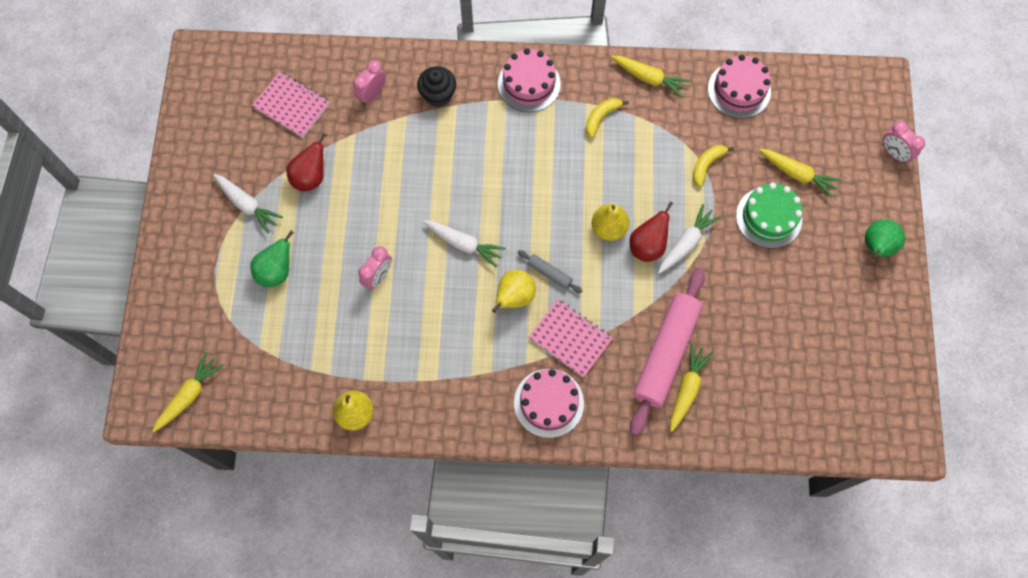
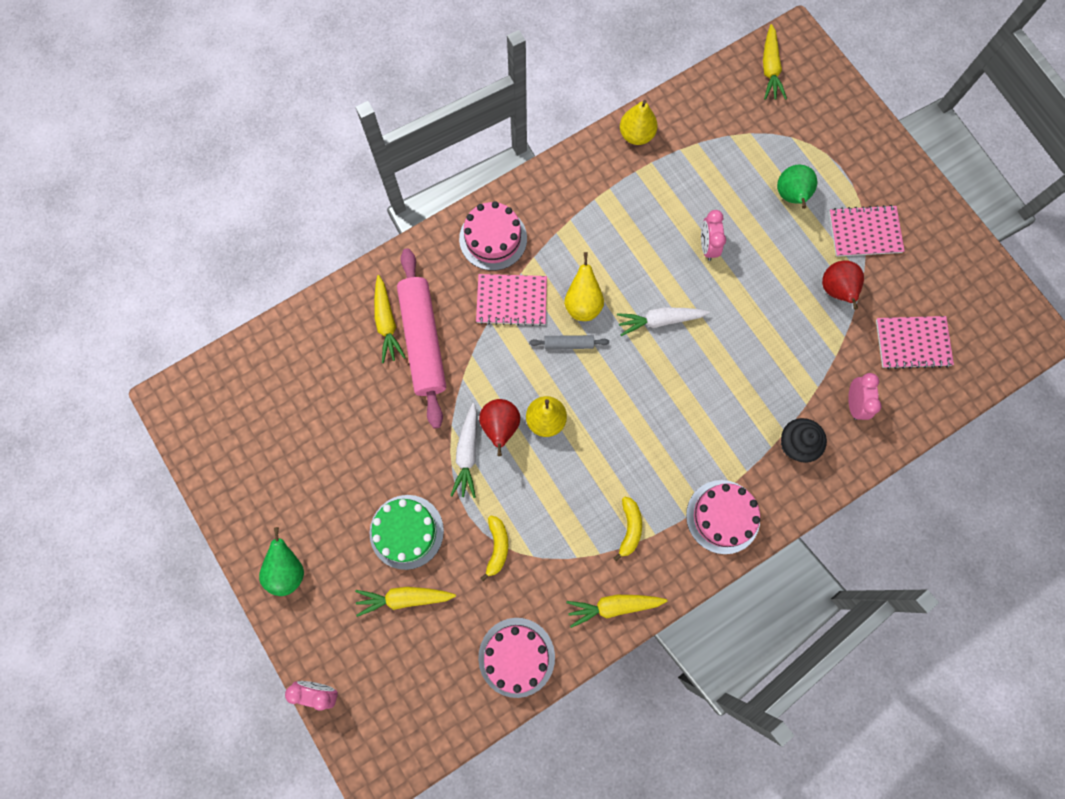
camera: 145 degrees right, 5 degrees up
white carrot [213,174,283,234] -> pink notebook [829,205,905,257]

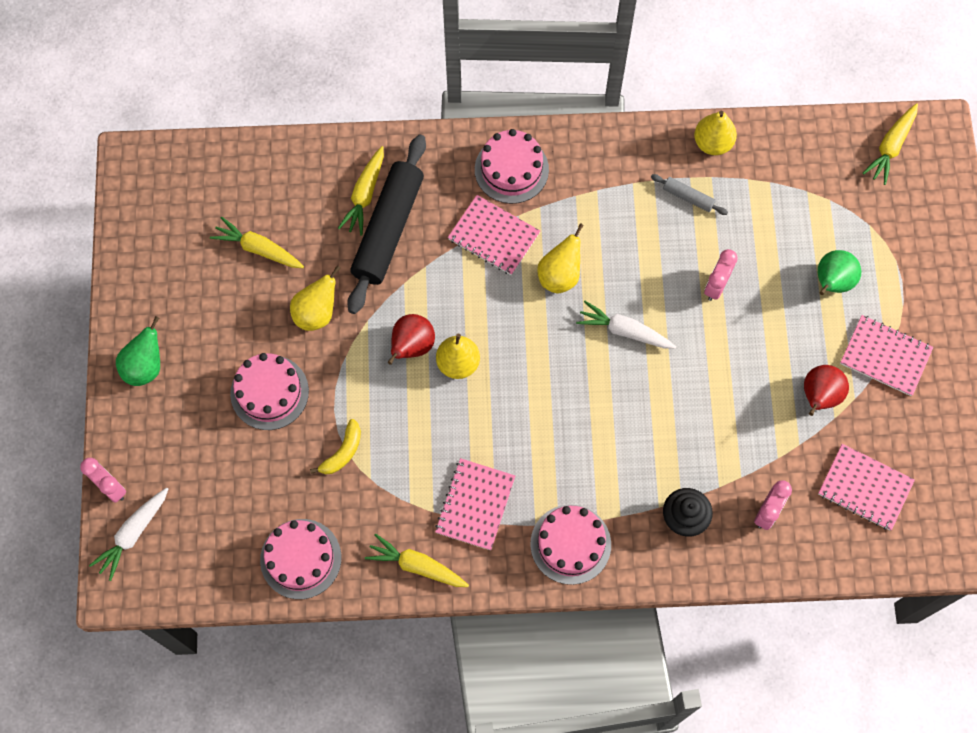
camera: 30 degrees right, 5 degrees down
yellow carrot [355,587,456,617] -> yellow carrot moved to [210,217,304,268]
green cake [369,495,444,570] -> pink cake [230,353,309,430]
pink rolling pin [397,248,446,428] -> black rolling pin [347,135,426,314]
white carrot [450,403,477,498] -> white carrot moved to [89,488,168,581]
grey rolling pin [529,335,609,349] -> grey rolling pin moved to [651,174,728,215]
yellow banana [614,497,642,562] -> pink notebook [435,458,515,550]
none -> yellow pear [290,265,340,331]

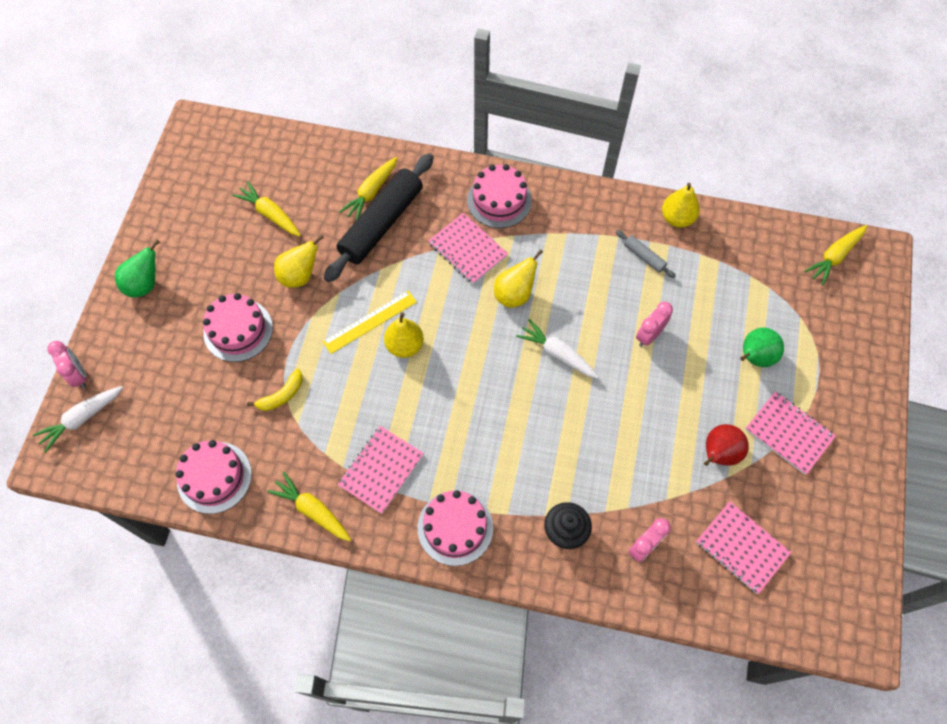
camera: 15 degrees right, 5 degrees down
red pear [388,314,435,365] -> yellow ruler [323,291,417,354]

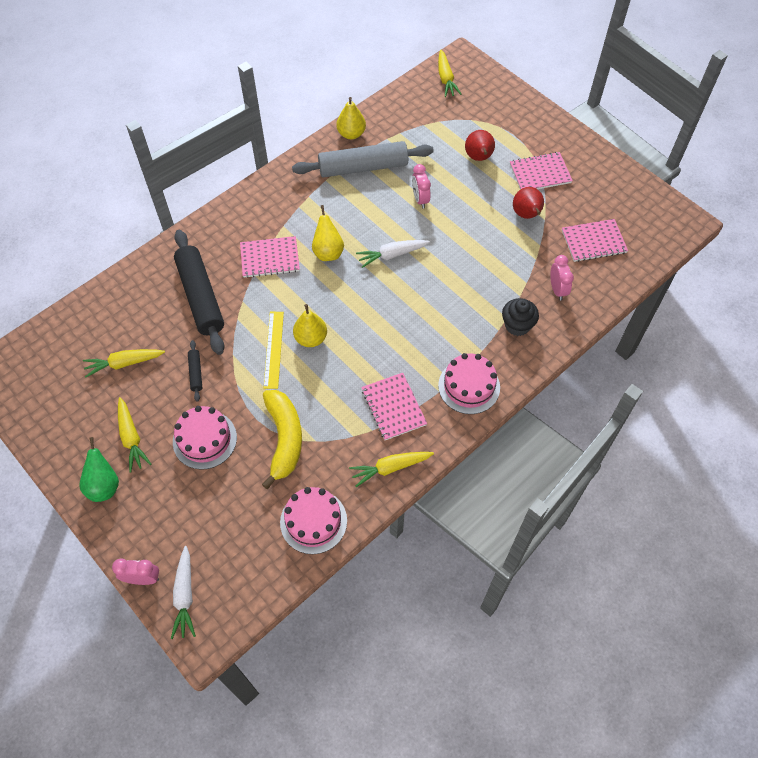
camera: 55 degrees left, 5 degrees down
yellow banana [247,368,303,411] -> yellow banana [262,390,302,489], size x1.90
yellow pear [274,235,324,288] -> black rolling pin [188,340,202,402]
yellow carrot [339,157,398,221] -> yellow carrot moved to [118,397,151,472]
pink cake [467,164,532,228] -> none
grey rolling pin [616,230,676,278] -> grey rolling pin [292,141,434,178], size x2.35
green pear [740,327,784,367] -> red pear [465,130,495,161]

